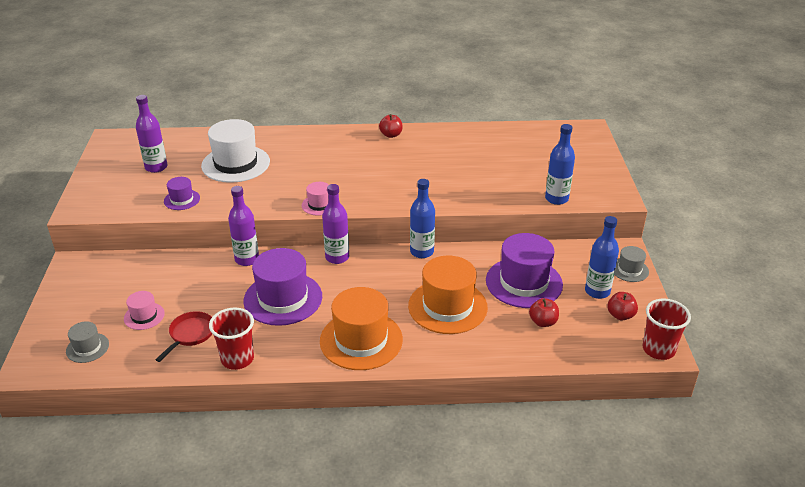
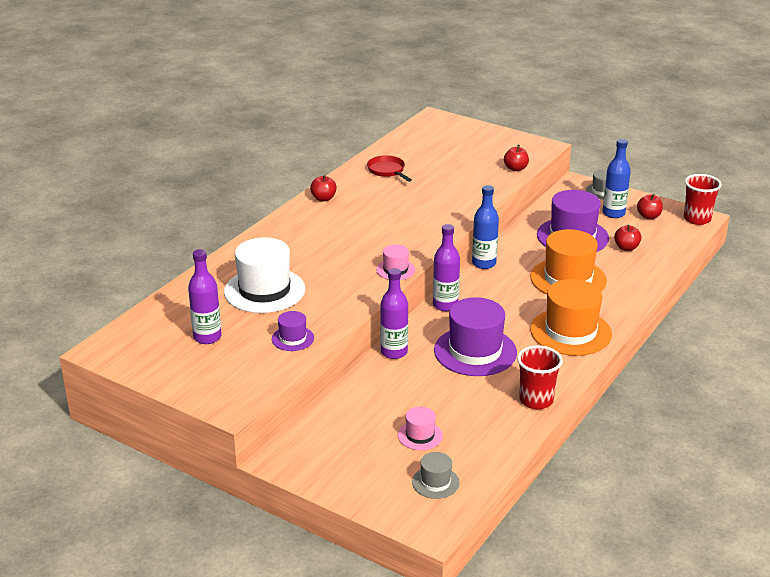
camera: 55 degrees left, 5 degrees down
red pan [156,311,212,362] -> red pan moved to [367,155,412,182]
blue bottle [545,124,575,205] -> red apple [504,145,529,171]

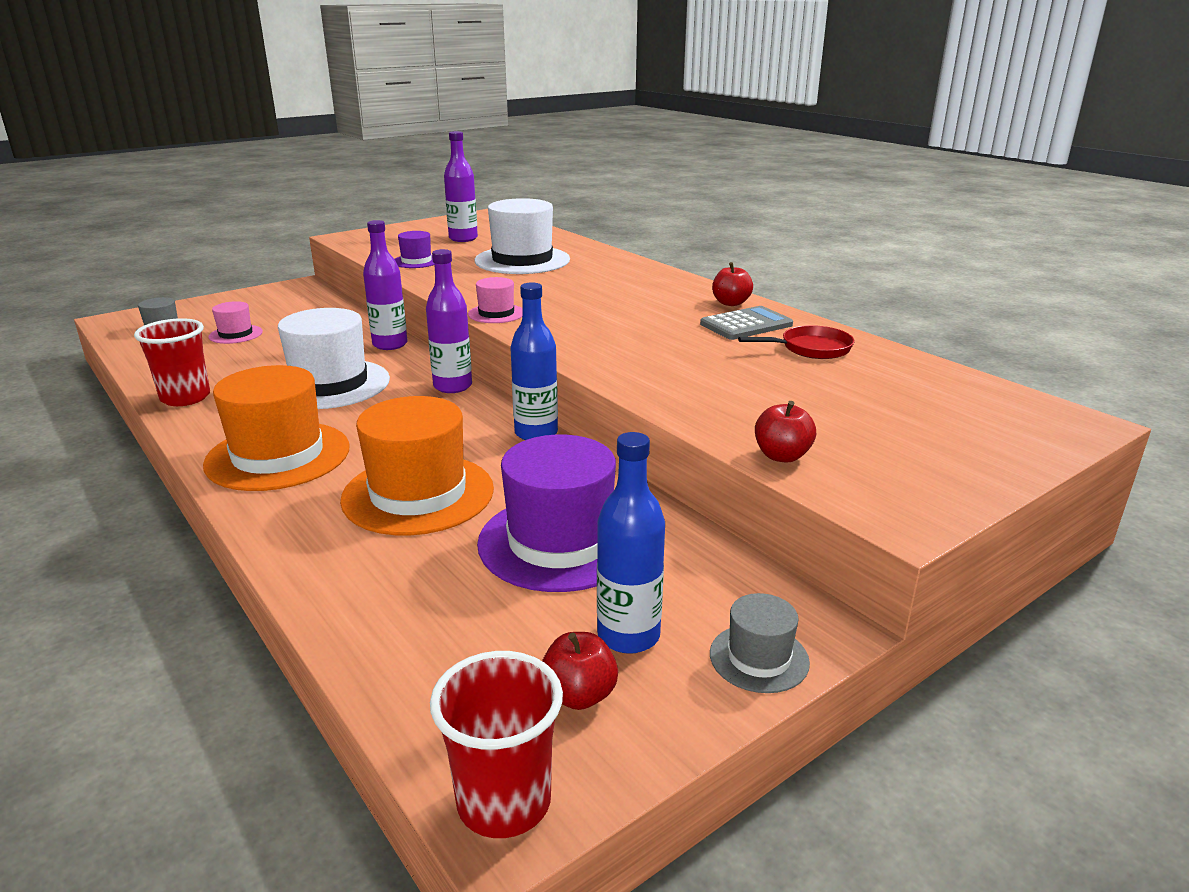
camera: 110 degrees right, 5 degrees down
purple hat [434,297,517,376] -> white hat [278,308,390,409]
red apple [614,224,642,251] -> none
none -> grey calculator [700,306,793,340]

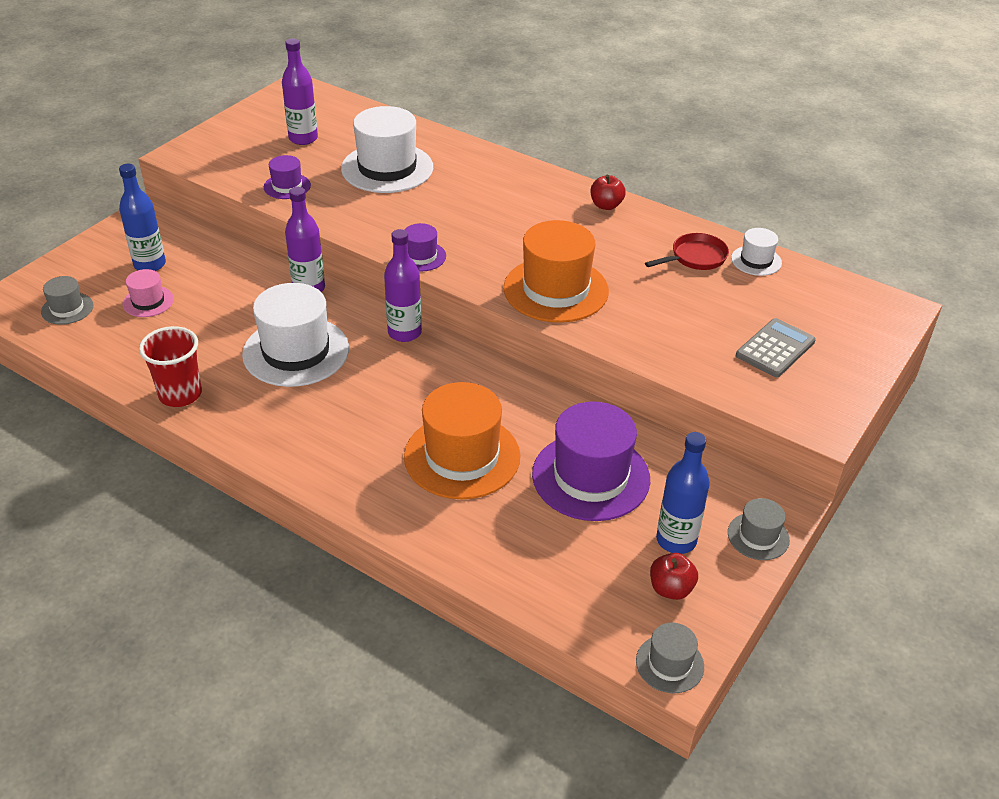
camera: 20 degrees left, 15 degrees up
orange hat [203,365,350,491] -> orange hat moved to [504,220,609,323]
red cup [430,651,563,838] -> grey hat [636,623,704,693]
pink hat [468,277,523,323] -> purple hat [405,223,446,272]
blue bottle [510,282,558,440] -> blue bottle moved to [119,164,166,271]
grey calculator [700,306,793,340] -> grey calculator moved to [736,318,816,377]
red apple [755,401,816,463] -> none
none -> white hat [731,228,782,276]

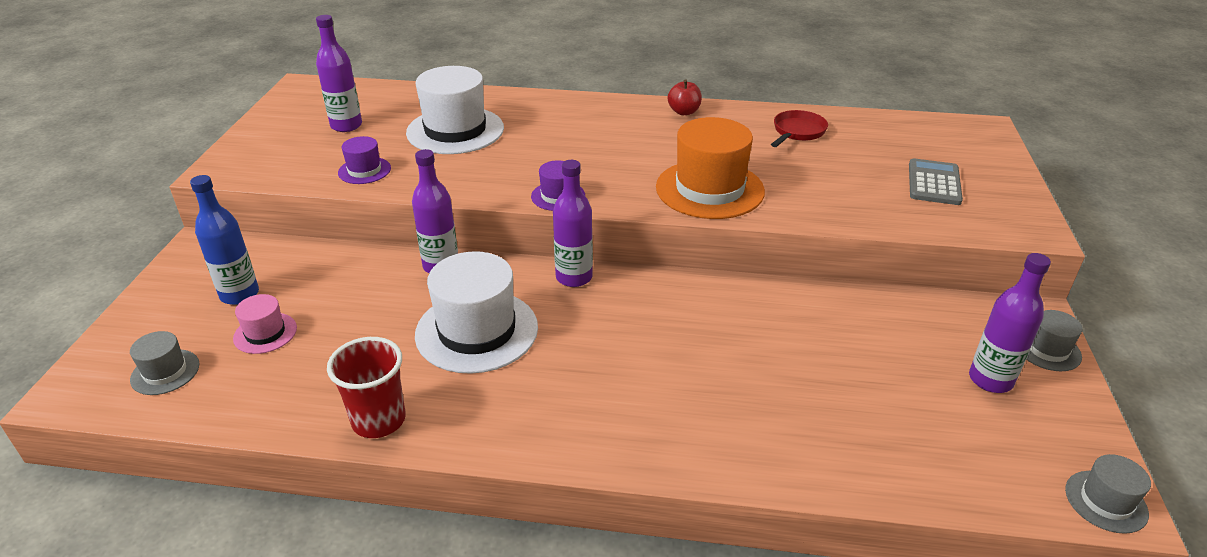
camera: 25 degrees left, 5 degrees down
orange hat [404,382,520,499] -> none
purple hat [532,401,650,521] -> none
red apple [650,553,698,600] -> none
blue bottle [656,432,710,554] -> purple bottle [969,253,1051,393]
white hat [731,228,782,276] -> none

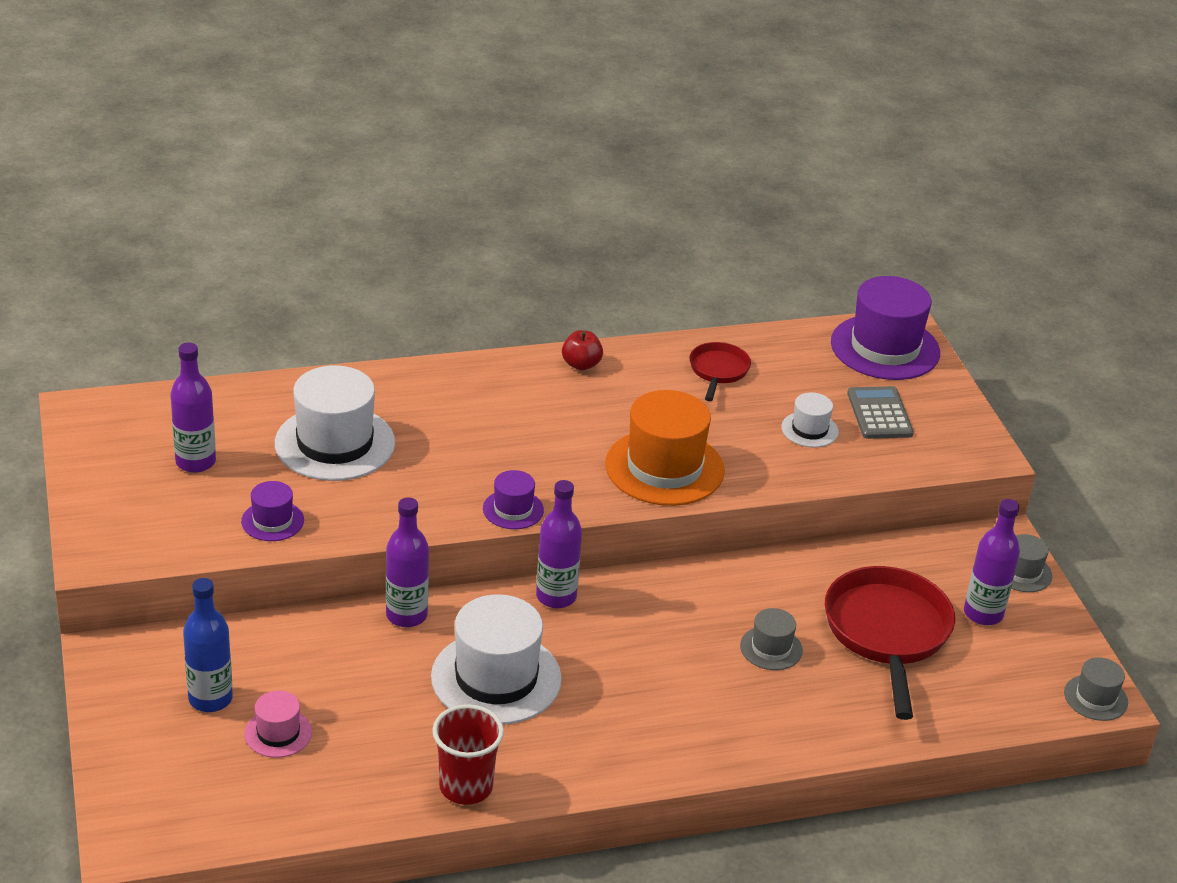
camera: 25 degrees left, 0 degrees up
grey hat [130,331,199,395] -> grey hat moved to [740,608,803,670]
none -> white hat [781,393,839,447]
none -> red pan [825,566,955,720]
none -> purple hat [831,276,940,380]

